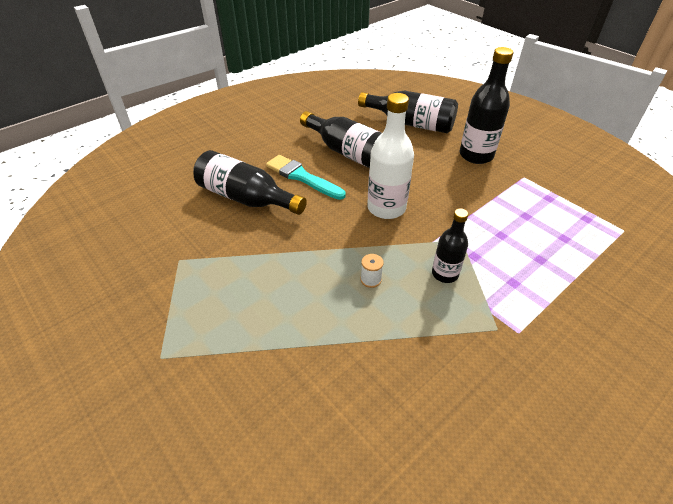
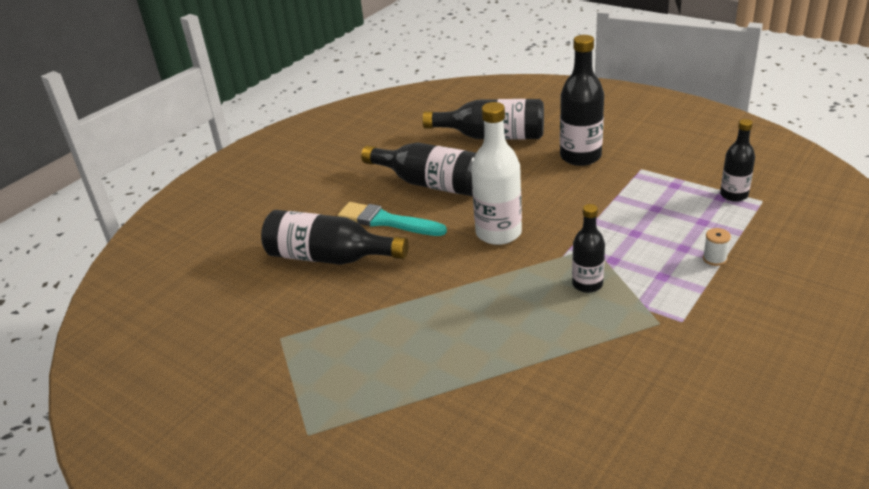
camera: 10 degrees left, 10 degrees down
white spool [360,254,384,288] -> white spool moved to [703,228,731,266]
none -> black bottle [720,119,755,201]

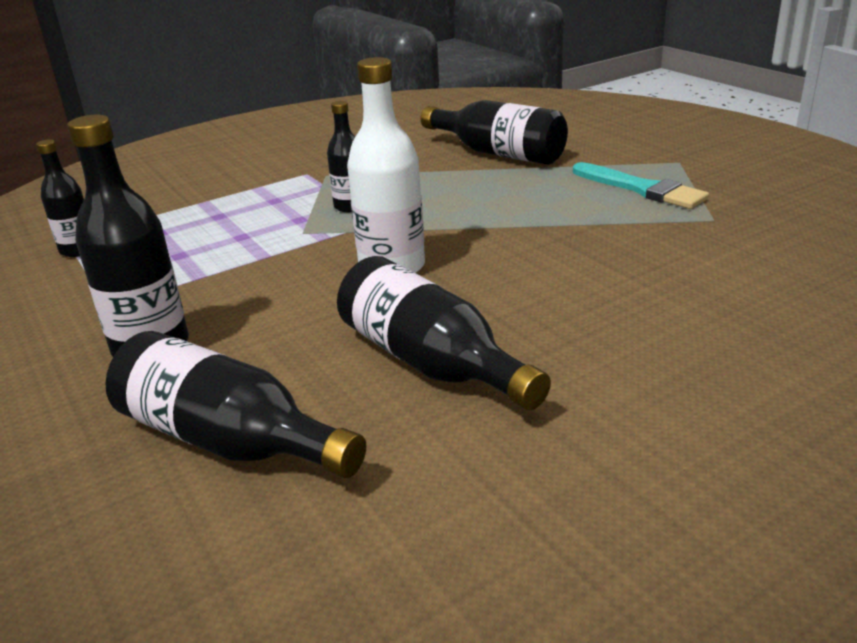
camera: 160 degrees left, 5 degrees down
black bottle [261,210,409,265] -> black bottle moved to [421,100,568,165]
turquoise brush [337,202,447,236] -> turquoise brush moved to [573,162,709,209]
white spool [703,228,731,266] -> none

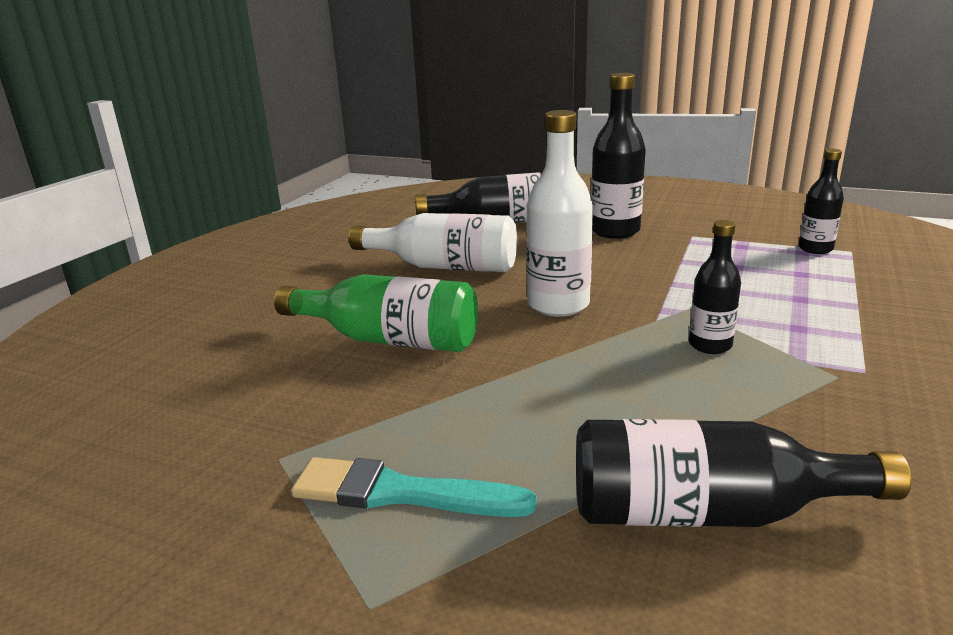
camera: 145 degrees right, 5 degrees down
black bottle [337,256,551,410] -> white bottle [349,213,517,272]
none -> green bottle [274,274,478,352]

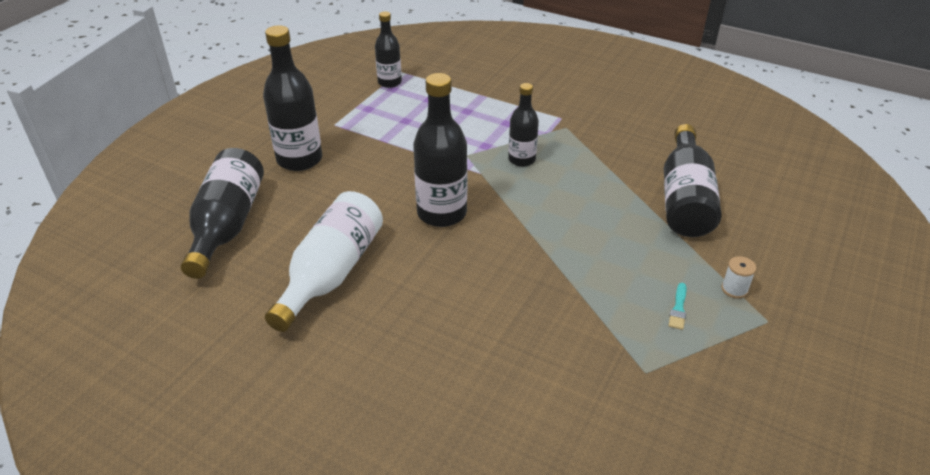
camera: 85 degrees left, 15 degrees up
green bottle [274,274,478,352] -> none
turquoise brush [291,457,536,517] -> turquoise brush [669,283,687,330], size x0.43
white bottle [526,110,593,317] -> black bottle [413,73,467,227]
none -> white spool [721,256,757,299]

